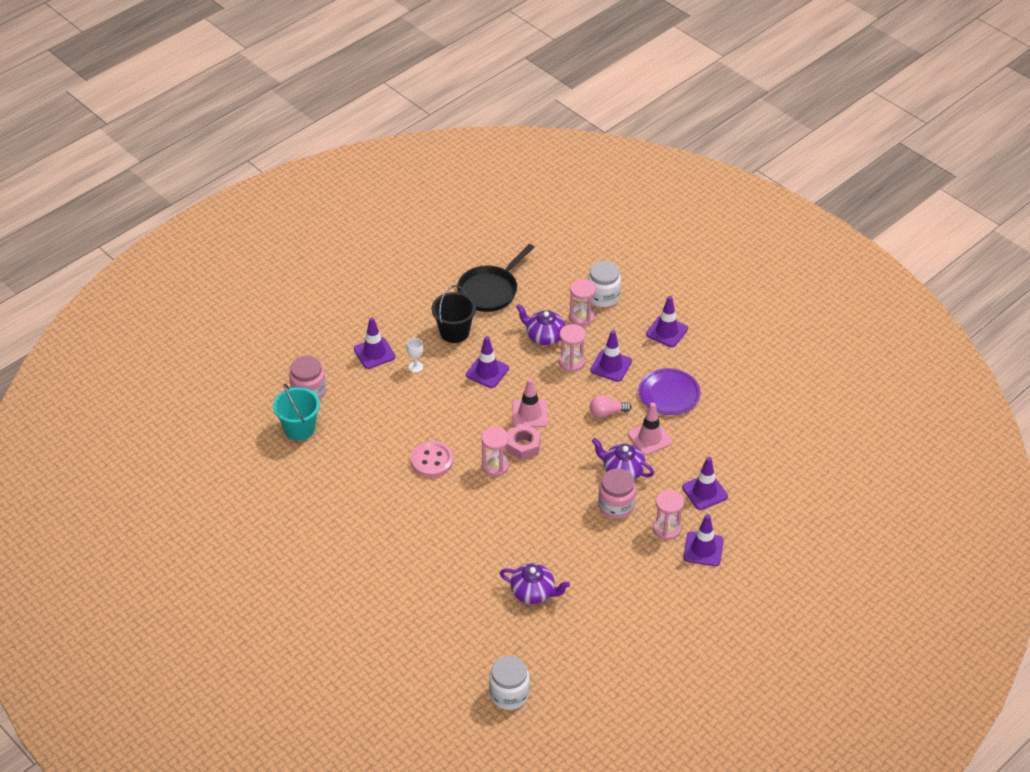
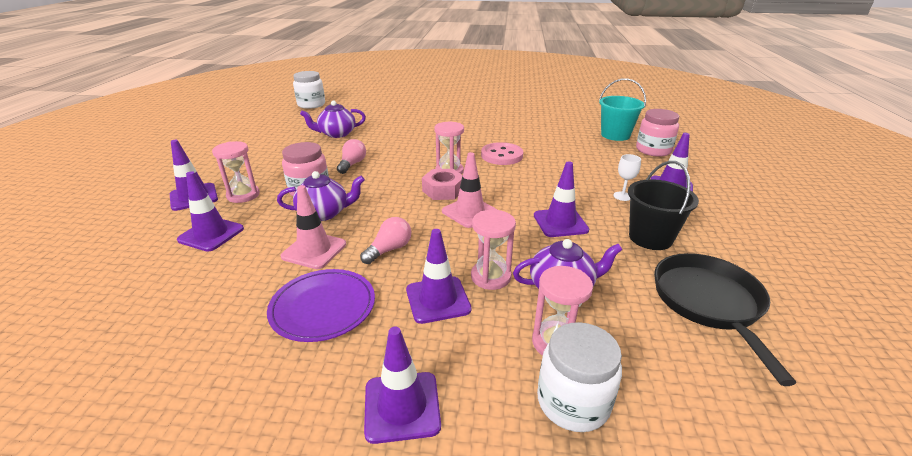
camera: 140 degrees right, 15 degrees down
none -> pink light bulb [337,139,366,174]

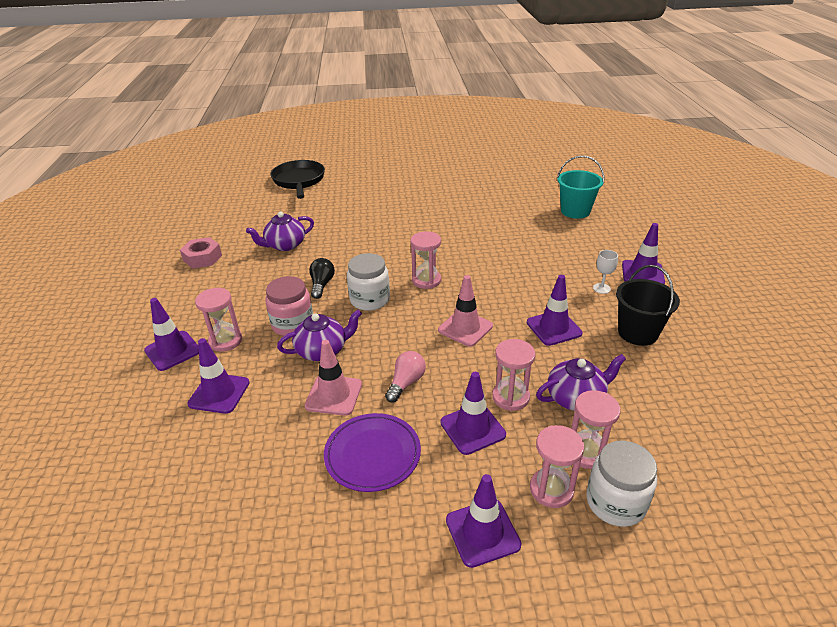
camera: 10 degrees left, 5 degrees up
white jar [293,71,325,109] -> white jar moved to [347,253,390,311]
pink light bulb [337,139,366,174] -> black light bulb [309,258,335,299]
pink nut [422,169,463,200] -> pink nut moved to [180,237,222,269]
pink button [481,142,523,165] -> none
pink jar [636,109,679,157] -> none
black pan [654,253,796,386] -> black pan moved to [270,160,325,199]
none -> pink hourglass [530,425,584,508]

